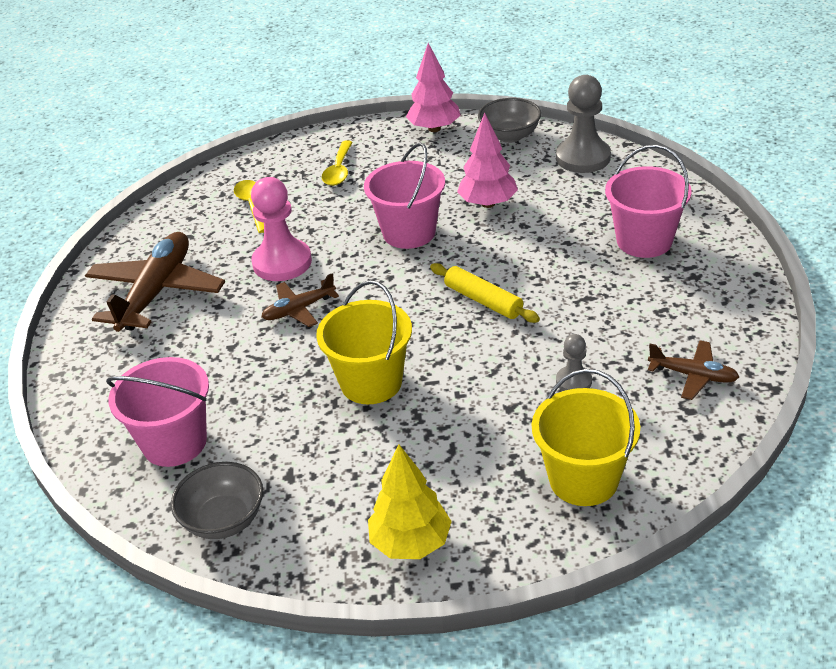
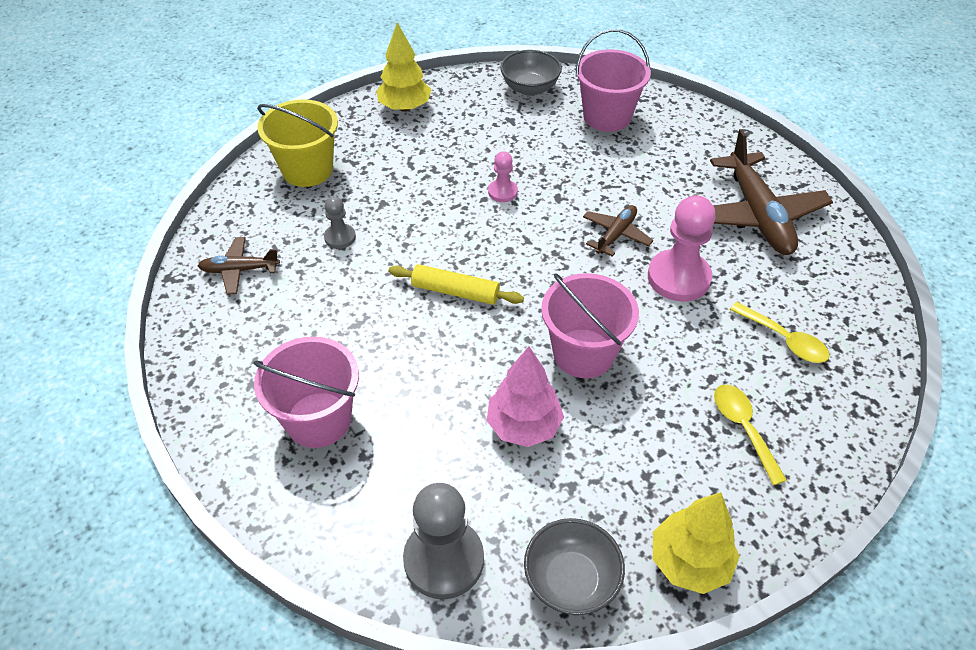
camera: 150 degrees right, 10 degrees up
yellow bucket [316,280,412,404] -> pink pawn [488,151,518,202]
pink tree [406,43,461,132] -> yellow tree [653,492,740,594]

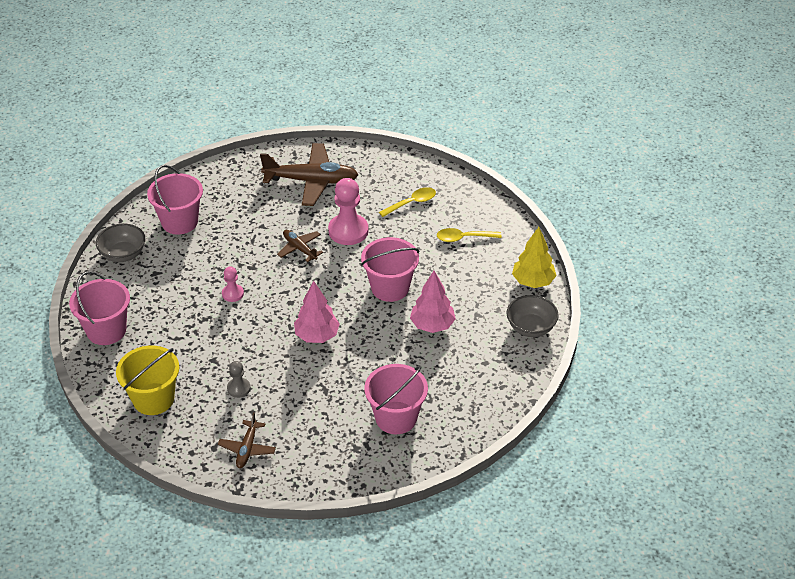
camera: 75 degrees left, 5 degrees down
yellow tree [376,22,431,112] -> pink bucket [69,271,130,345]
yellow rolling pin [389,264,524,305] -> pink tree [294,281,340,343]
grey pawn [403,483,484,599] -> none

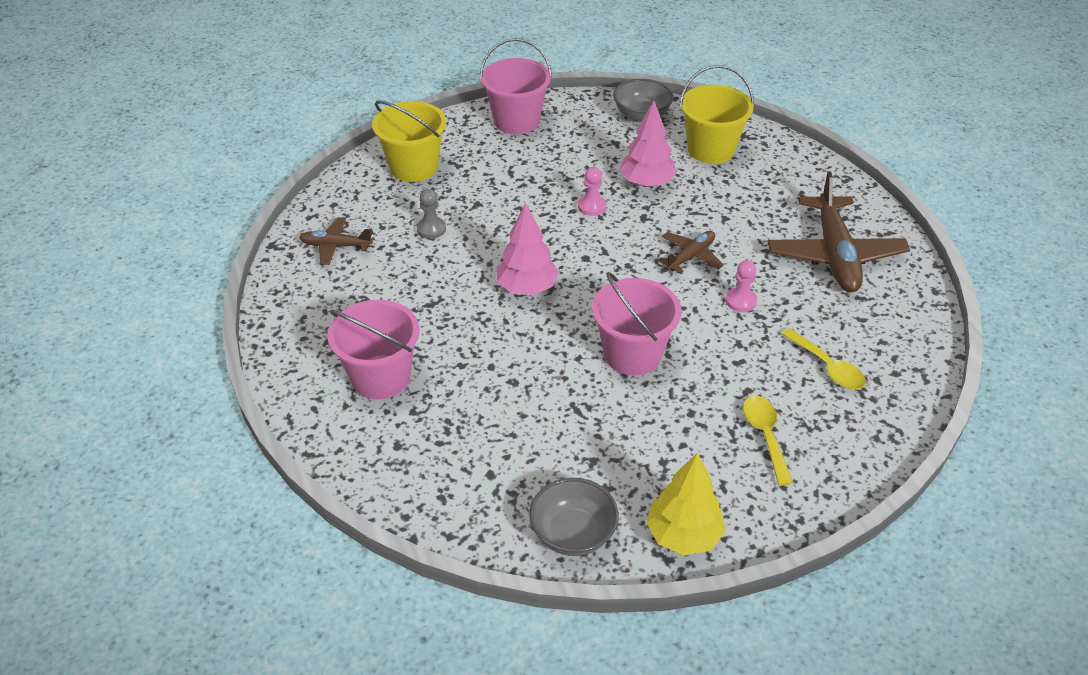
camera: 85 degrees right, 0 degrees up
pink bucket [147,165,203,235] -> yellow bucket [679,65,754,164]
pink pawn [328,178,369,245] -> pink pawn [725,260,757,312], size x0.52
pink tree [410,271,456,333] -> pink tree moved to [619,100,677,187]

